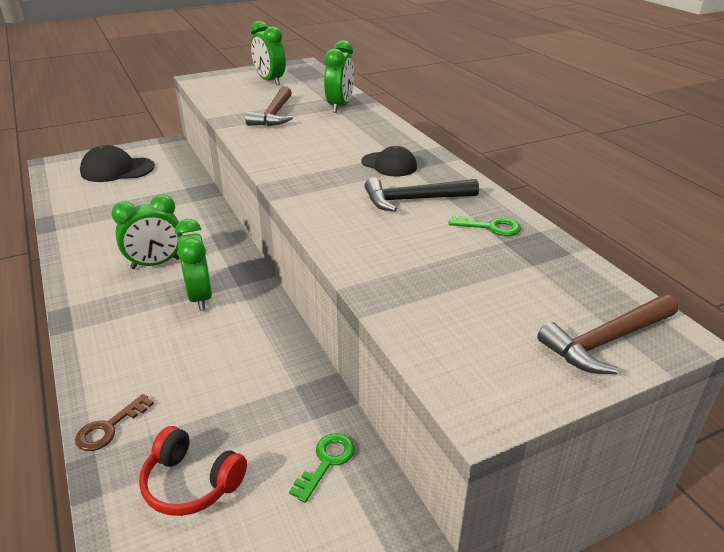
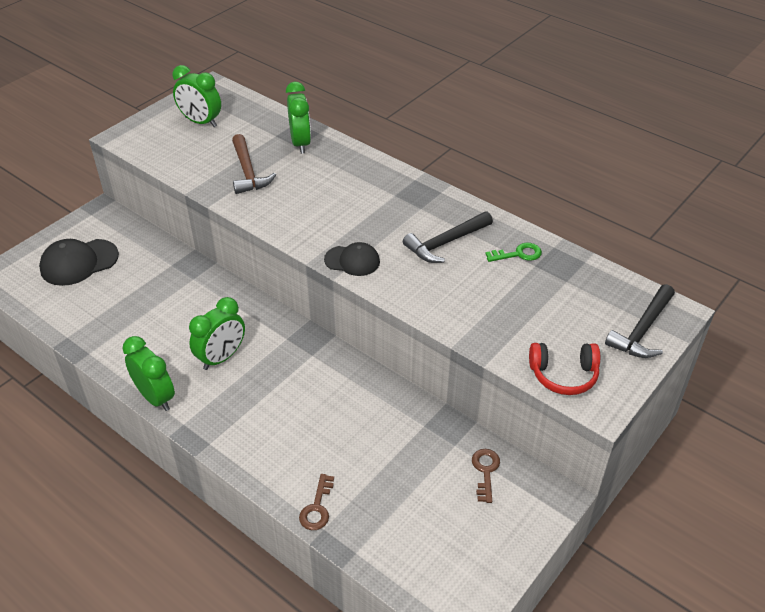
camera: 25 degrees left, 10 degrees up
red headphones [139,426,247,516] -> red headphones moved to [529,343,600,395]
green clock [175,219,212,311] -> green clock moved to [122,336,175,411]
green key [289,433,355,503] -> brown key [472,449,500,503]
black cap [361,146,417,176] -> black cap moved to [324,242,380,276]
brown hammer [537,294,678,374] -> black hammer [605,284,675,358]

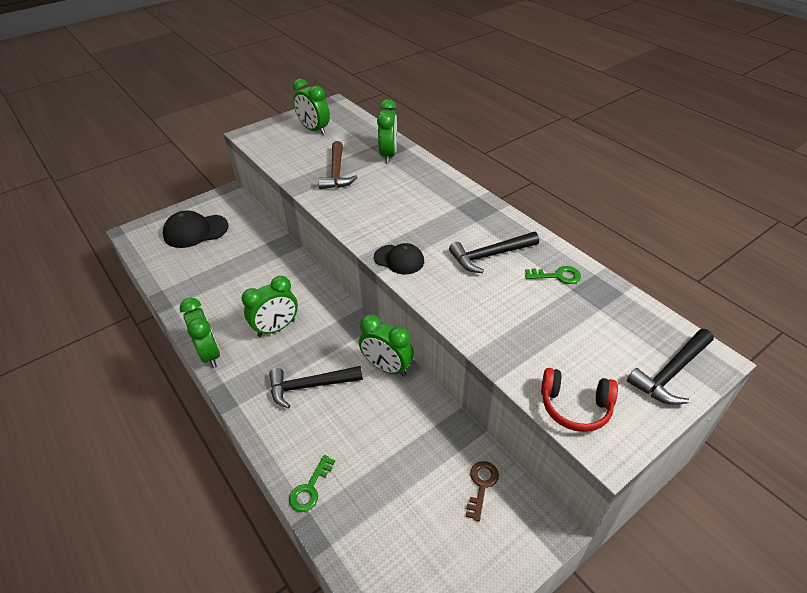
camera: 15 degrees right, 0 degrees up
brown key [299,474,334,530] -> green key [289,455,335,512]
none -> black hammer [269,366,363,409]
none -> green clock [359,315,414,377]

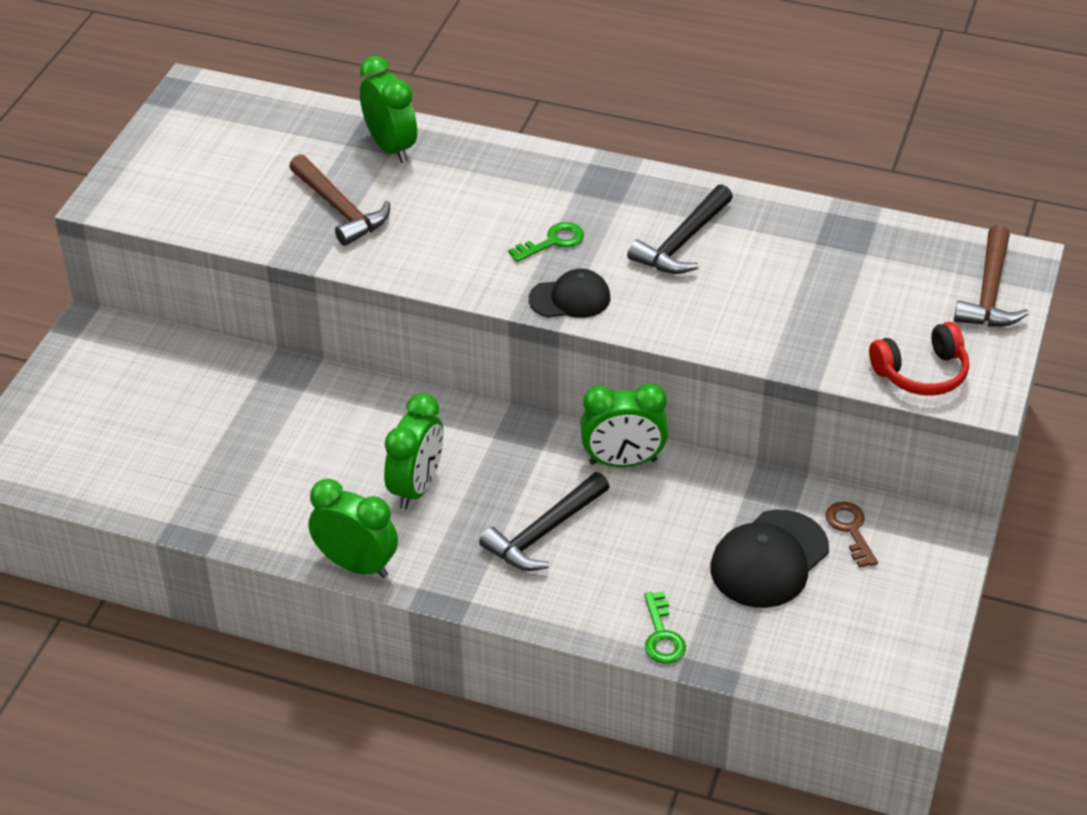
camera: 35 degrees left, 0 degrees up
black cap [163,211,229,248] -> black cap moved to [711,510,829,608]
green clock [293,79,330,135] -> none
green key [525,266,581,284] -> green key moved to [508,222,584,262]
black hammer [627,329,714,405] -> brown hammer [954,225,1029,327]

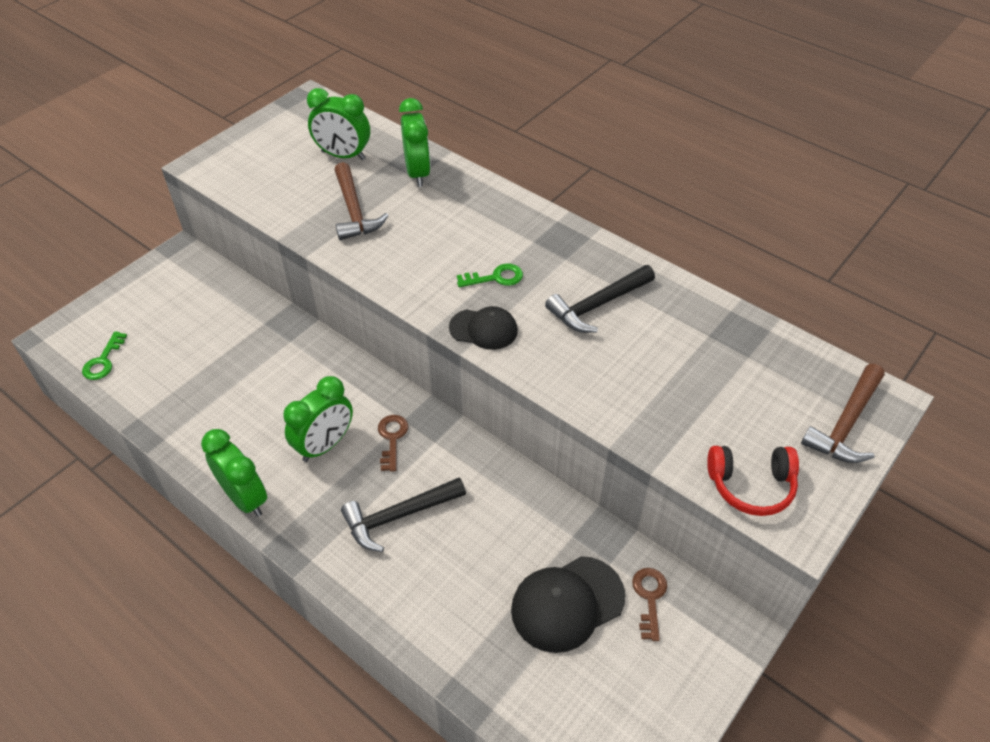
camera: 20 degrees right, 5 degrees up
green clock [580,383,668,467] -> green clock moved to [307,88,370,160]
green key [644,592,686,664] -> green key moved to [82,331,127,380]
none -> brown key [378,415,408,472]

